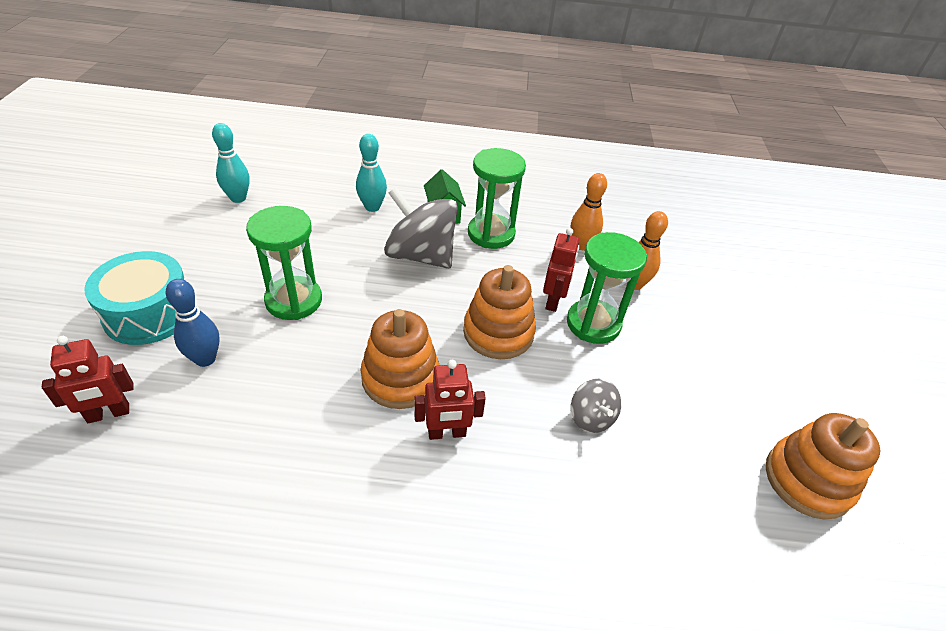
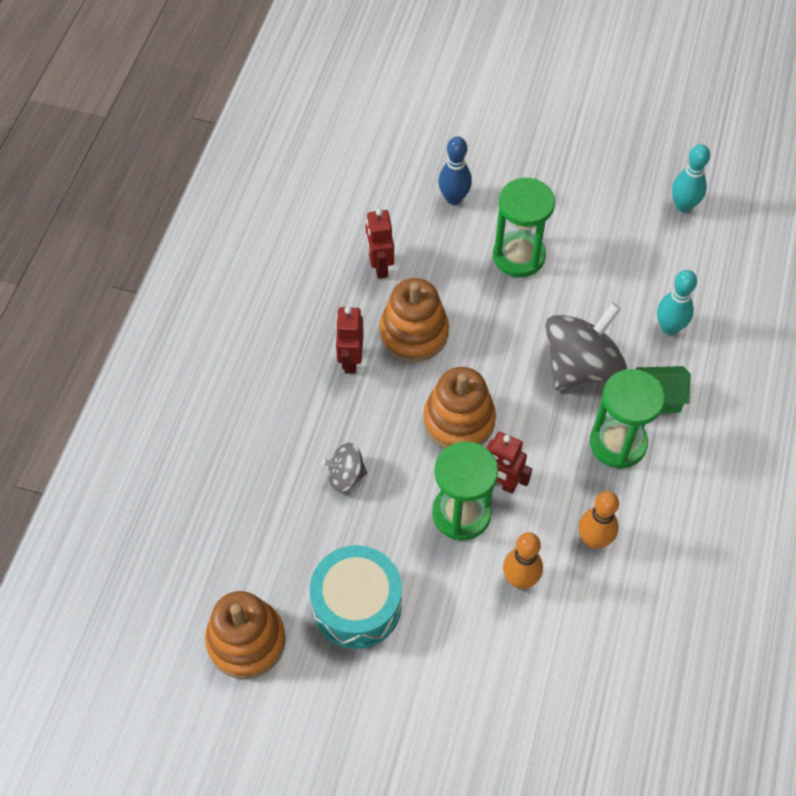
camera: 105 degrees right, 15 degrees up
red robot [42,336,134,423] -> red robot moved to [365,209,394,279]
turquoise drum [84,251,185,345] -> turquoise drum moved to [310,545,402,649]

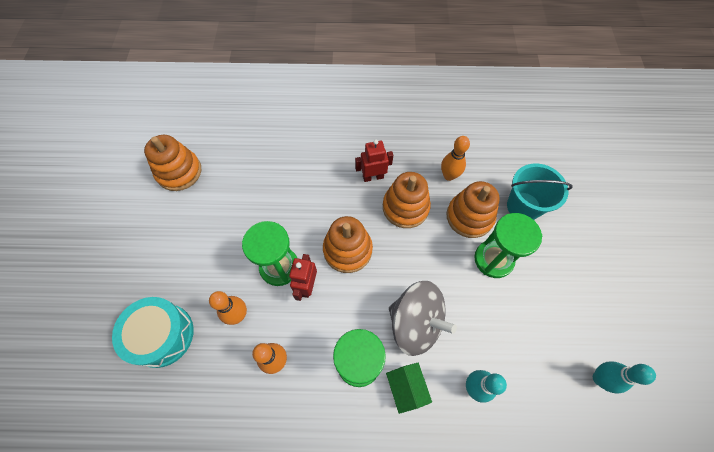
camera: 75 degrees right, 5 degrees up
turquoise drum [310,545,402,649] -> turquoise drum moved to [112,297,194,368]
grey spinning top [322,443,367,492] -> none
red robot [365,209,394,279] -> orange bowling pin [441,136,470,181]
blue bowling pin [438,136,472,205] -> turquoise bucket [507,163,573,220]
none -> orange stacking toy [446,181,500,238]

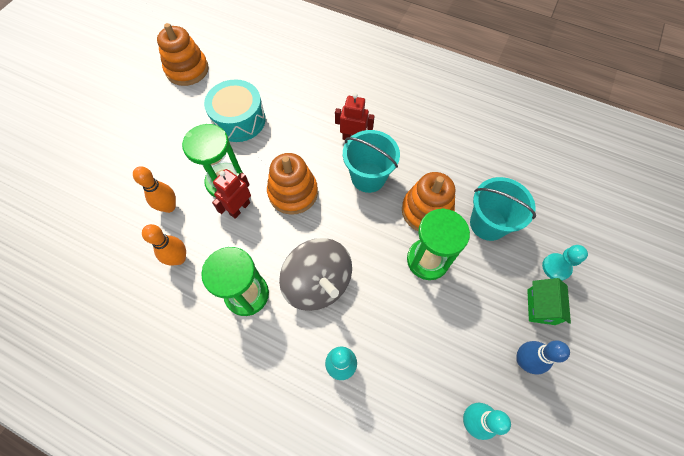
camera: 25 degrees right, 0 degrees up
turquoise drum [112,297,194,368] -> turquoise drum moved to [204,79,266,142]
orange stacking toy [383,172,431,228] -> turquoise bucket [343,130,400,193]
green house [386,363,432,414] -> green house moved to [527,278,571,325]
orange bowling pin [441,136,470,181] -> none
none -> blue bowling pin [516,340,570,375]
none -> turquoise pawn [542,245,588,281]

